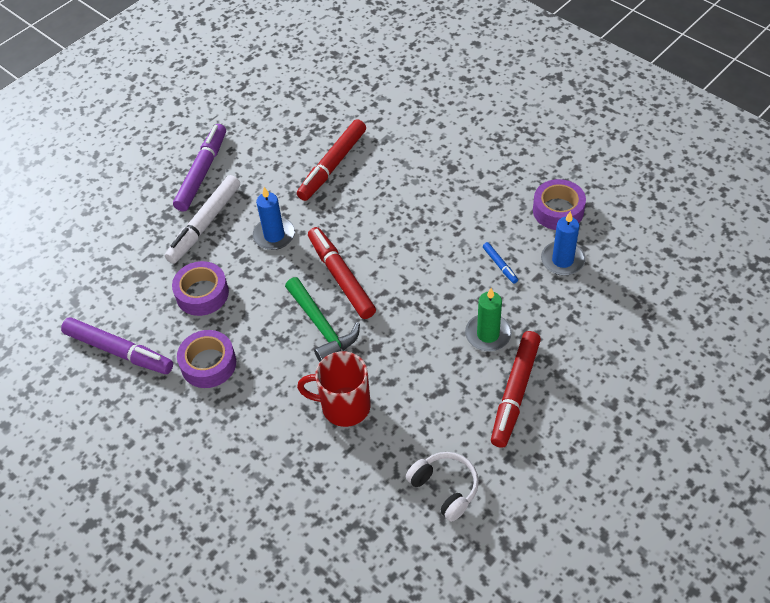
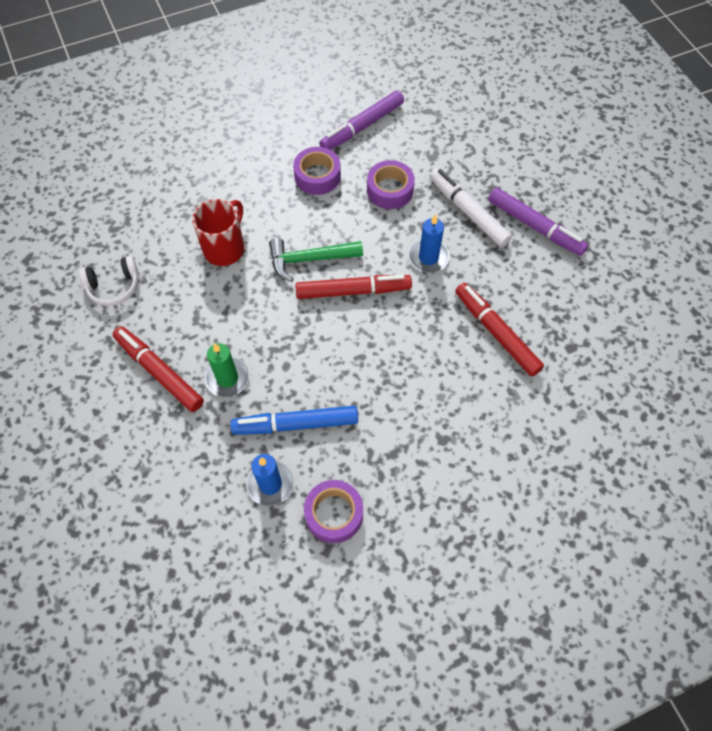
camera: 110 degrees right, 10 degrees up
blue marker [483,242,518,284] -> blue marker [230,406,358,435], size x2.20

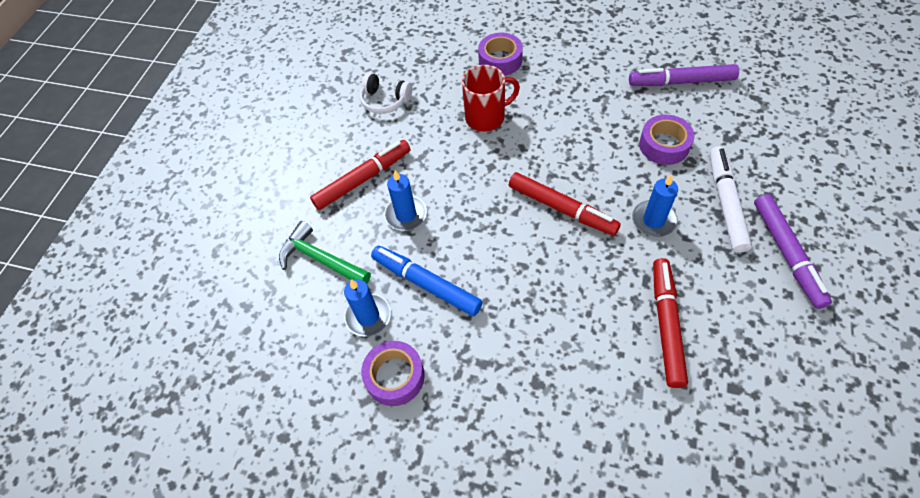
camera: 45 degrees right, 5 degrees down
red marker [113,326,204,412] -> red marker turned 60 degrees clockwise [310,140,411,210]
green candle [204,343,249,397] -> blue candle [384,170,427,231]
green hammer [269,238,363,282] -> green hammer moved to [279,221,371,283]
purple tape [293,147,341,195] -> purple tape moved to [478,33,523,76]

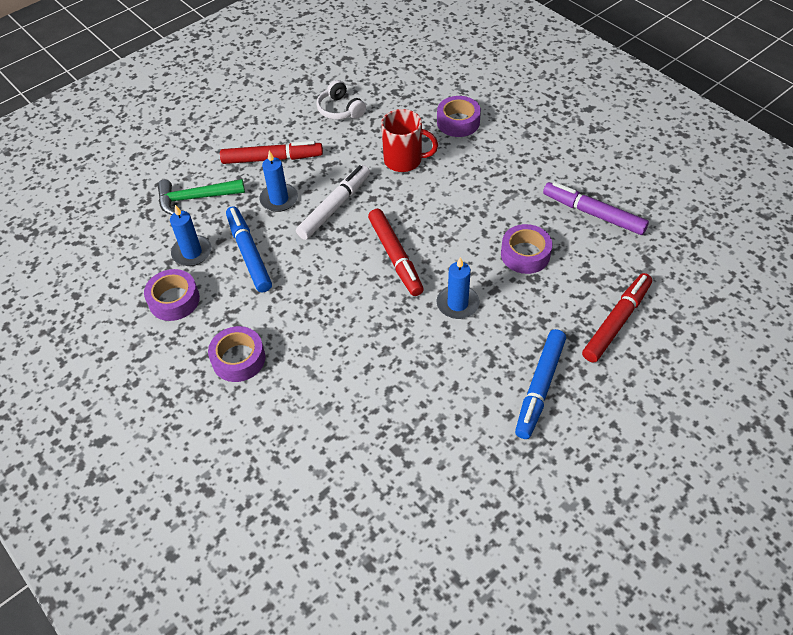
camera: 30 degrees right, 5 degrees down
green hammer [279,221,371,283] -> green hammer turned 75 degrees counterclockwise [157,179,245,215]
red marker [653,258,688,388] -> red marker moved to [582,273,652,363]
white marker [710,146,752,253] -> white marker moved to [296,165,370,240]
purple marker [754,194,832,309] -> blue marker [515,329,566,439]
none -> purple tape [208,326,265,382]

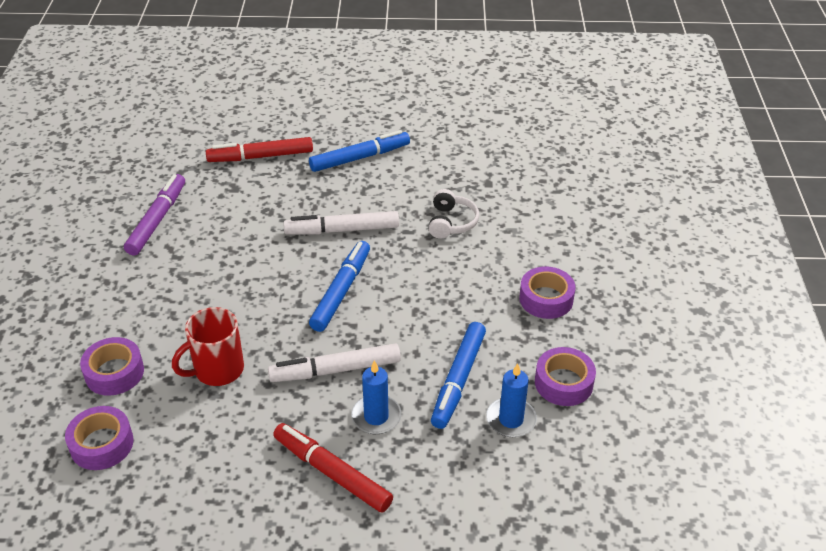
camera: 140 degrees left, 10 degrees down
green hammer [157,179,245,215] -> none
white headphones [317,80,366,120] -> white headphones moved to [429,189,479,239]
red marker [368,209,424,296] -> blue marker [309,241,370,332]
red mug [381,109,438,172] -> red mug turned 90 degrees counterclockwise [172,307,244,386]
blue candle [437,257,480,319] -> white marker [283,211,399,234]
purple tape [501,224,552,274] -> purple tape moved to [65,406,134,470]
purple marker [543,182,649,235] -> purple marker turned 150 degrees counterclockwise [124,174,185,256]

